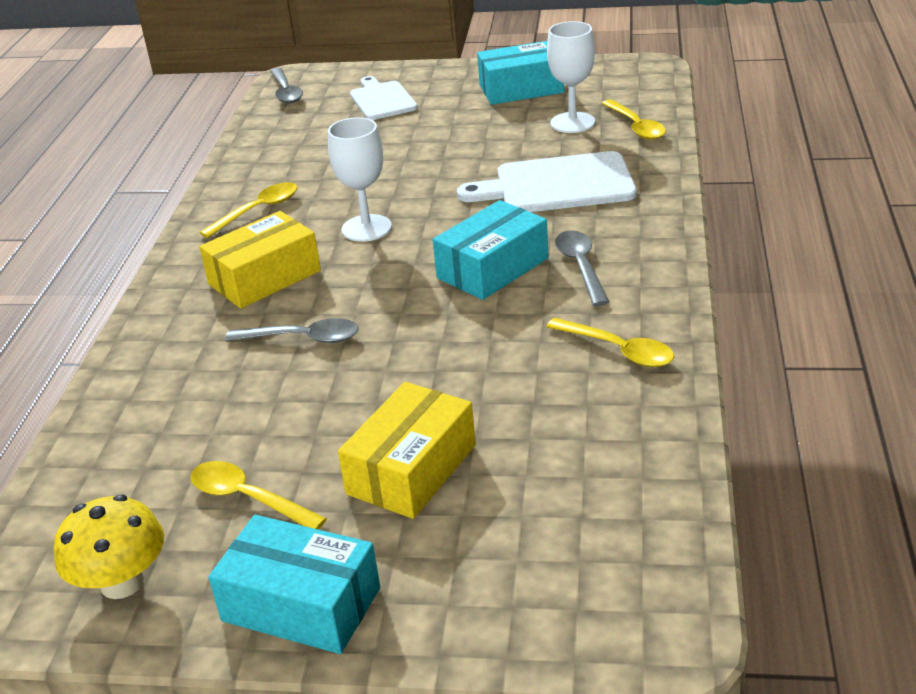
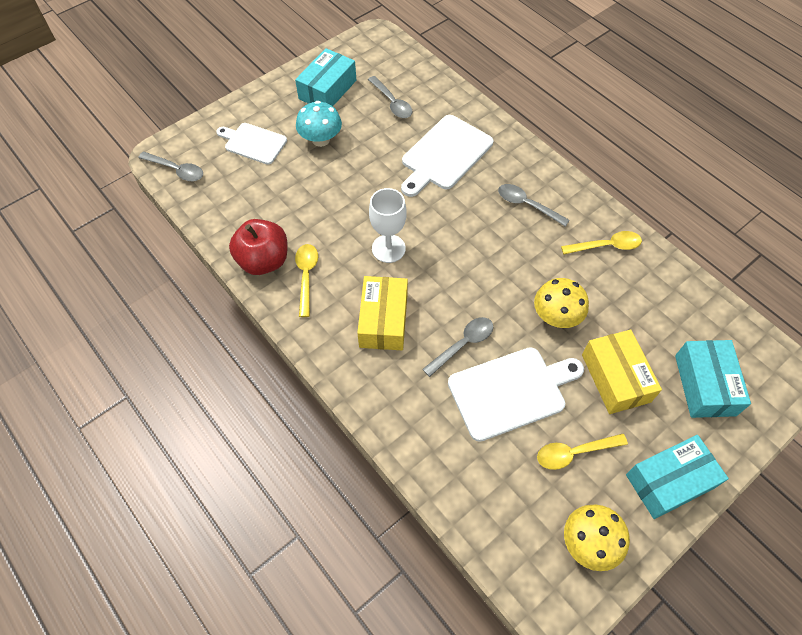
camera: 50 degrees left, 25 degrees up
turquoise box [433,200,549,300] -> turquoise box moved to [675,340,751,418]
white goblet [547,21,595,133] -> grey spoon [368,76,412,118]
yellow spoon [601,99,666,140] -> none
none -> red apple [229,219,287,275]
none -> turquoise mushroom [296,101,342,147]
none -> white cutting board [448,347,584,442]
none -> yellow mushroom [534,278,589,328]

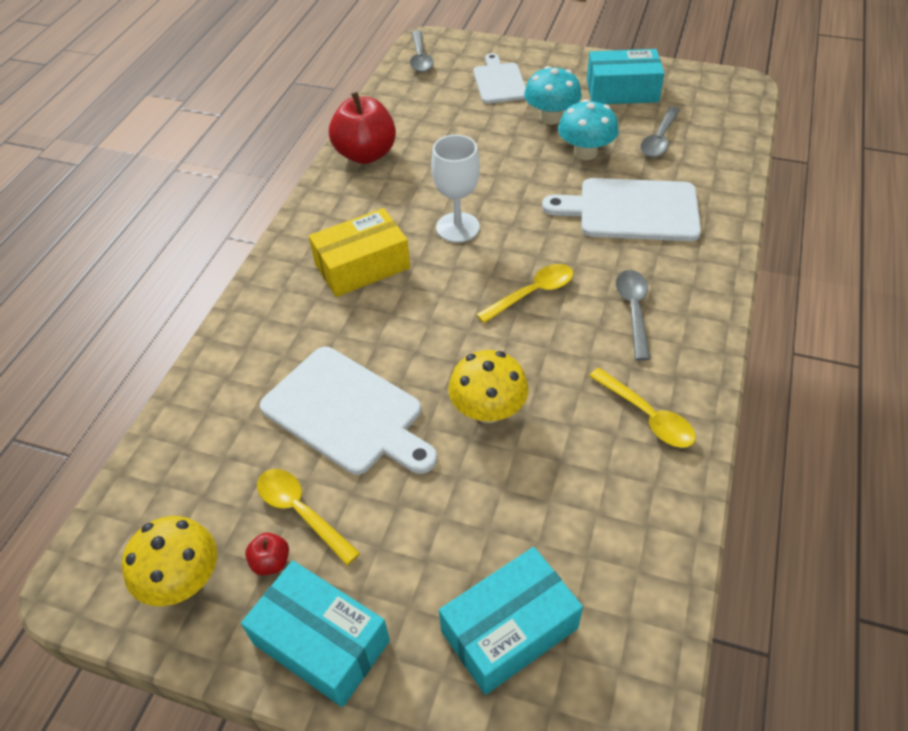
camera: 60 degrees right, 10 degrees down
yellow spoon [295,244,318,317] -> yellow spoon moved to [476,264,573,323]
grey spoon [422,317,493,377] -> none
yellow box [582,330,662,414] -> none
none -> red apple [245,533,289,576]
none -> turquoise mushroom [558,99,618,160]

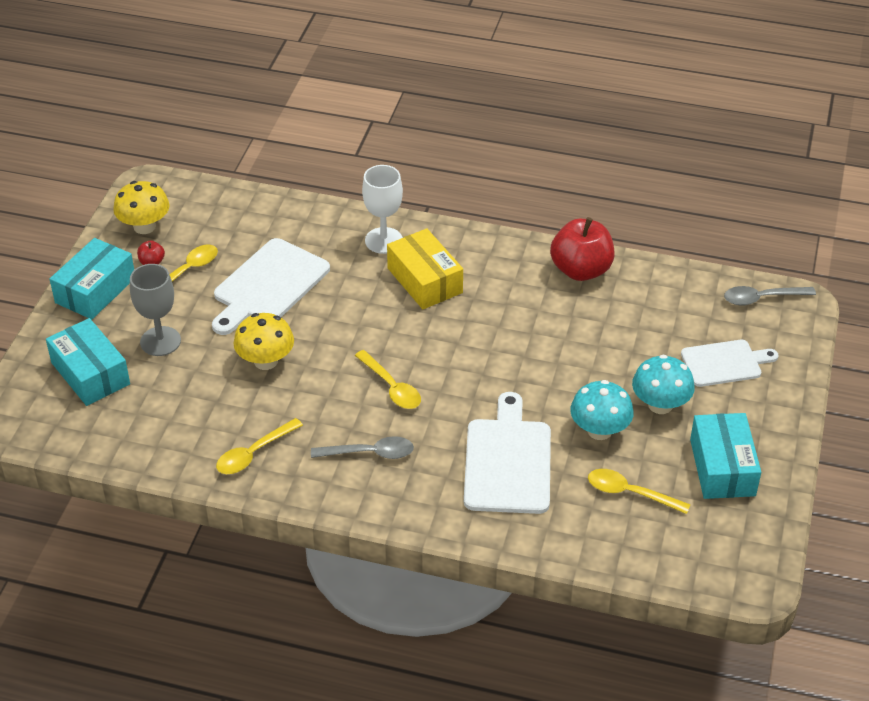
camera: 85 degrees right, 5 degrees down
white goblet [431,135,480,243] -> white goblet moved to [362,165,403,254]
grey spoon [640,107,680,157] -> yellow spoon [588,469,691,514]
none -> grey goblet [130,264,181,356]

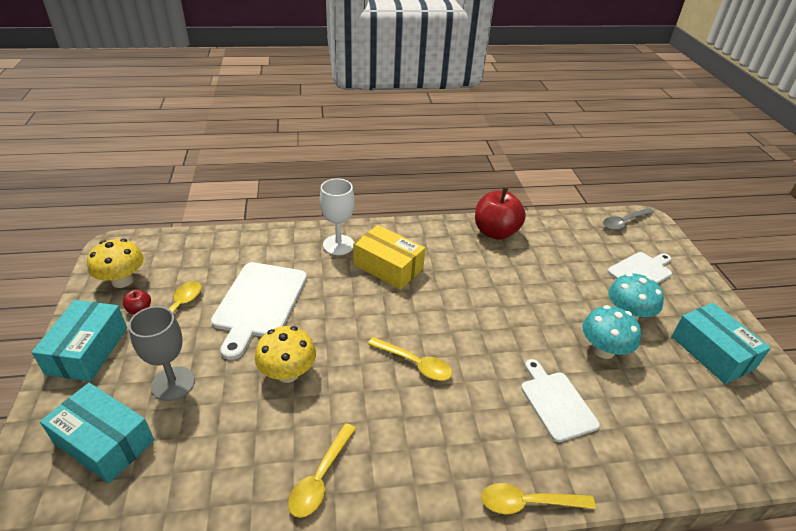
camera: 25 degrees left, 5 degrees down
grey spoon [311,436,414,459] -> none
white cutting board [464,392,551,514] -> white cutting board [521,359,600,442], size x0.65
yellow spoon [588,469,691,514] -> yellow spoon moved to [481,483,596,515]

